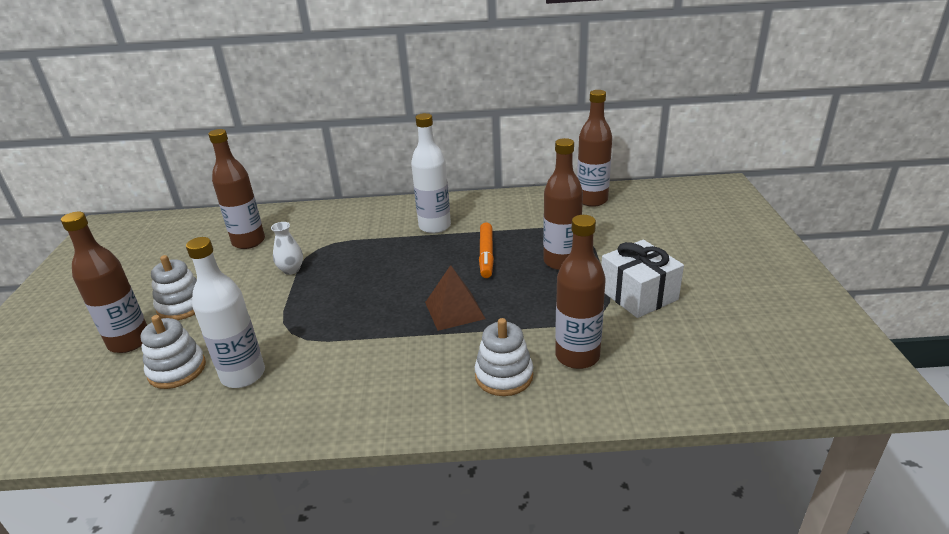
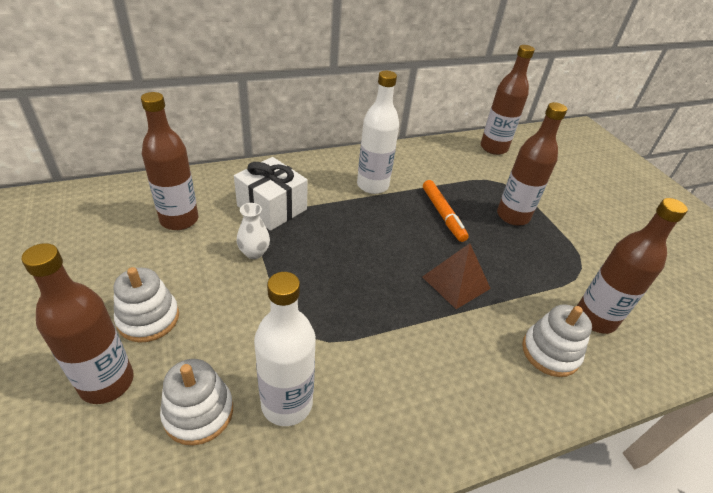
camera: 25 degrees left, 10 degrees up
white gift [601,240,684,318] -> white gift moved to [234,157,308,231]

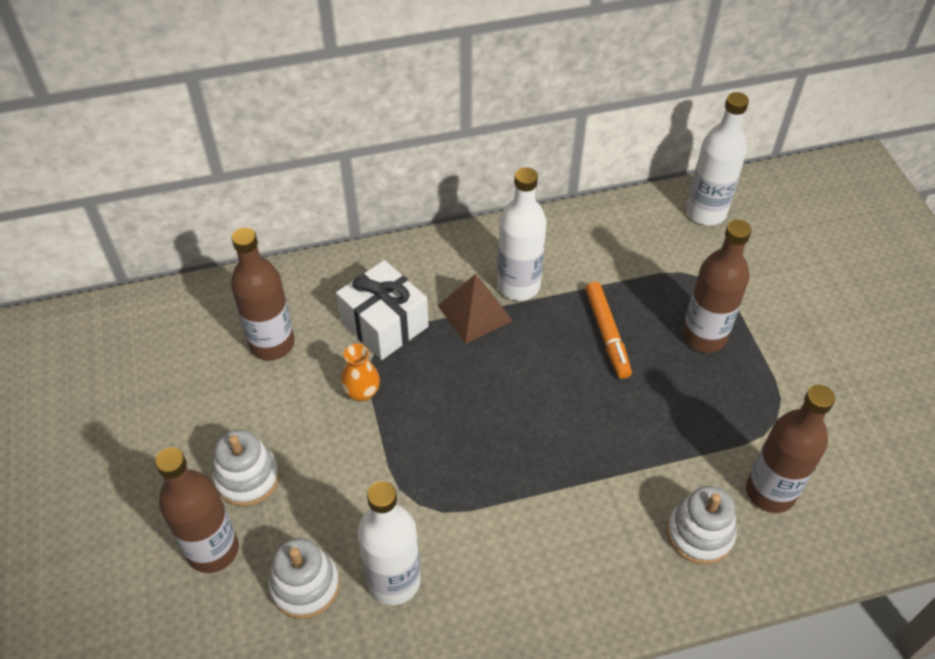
camera: 10 degrees right, 10 degrees up
white vase [237,203,270,259] -> orange vase [341,344,380,402]
brown pyramid [422,243,491,309] -> brown pyramid moved to [438,274,513,344]
brown bottle [481,45,535,155] -> white bottle [686,92,749,225]

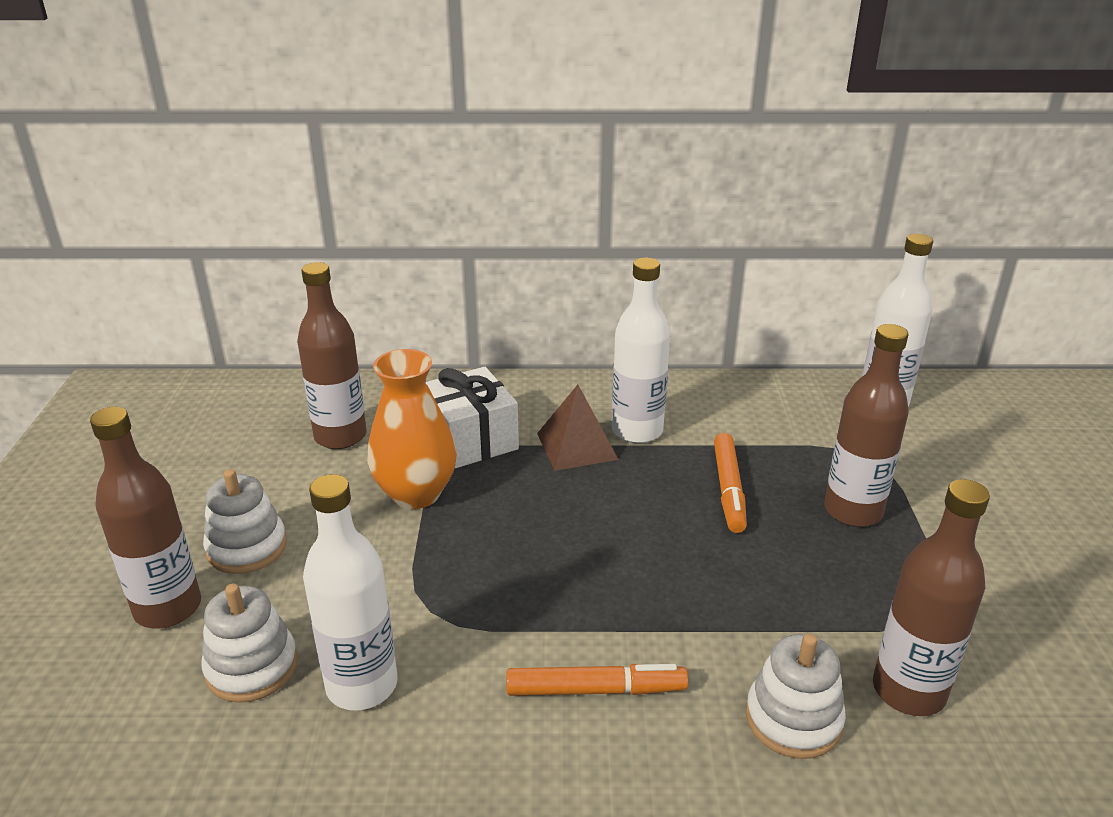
camera: 15 degrees right, 20 degrees down
orange vase [341,344,380,402] -> orange vase [367,349,457,509], size x1.87
none -> orange marker [506,664,688,696]

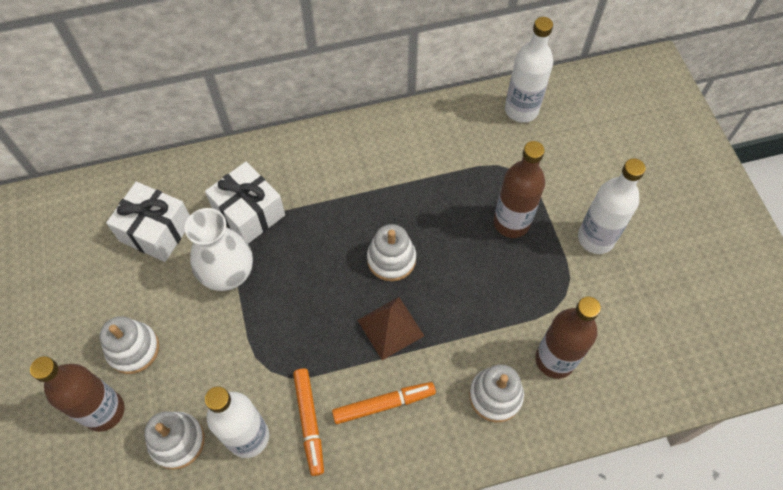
camera: 15 degrees left, 30 degrees up
brown bottle [297,262,367,449] -> white gift [106,182,190,262]
orange vase [367,349,457,509] -> white vase [185,208,253,291]
brown pyramid [537,385,619,471] -> brown pyramid moved to [357,297,424,360]
white bottle [612,257,671,443] -> white bottle moved to [578,158,646,254]
orange marker [714,433,747,533] -> orange marker moved to [293,369,324,476]
none -> white stacking toy [367,224,416,281]

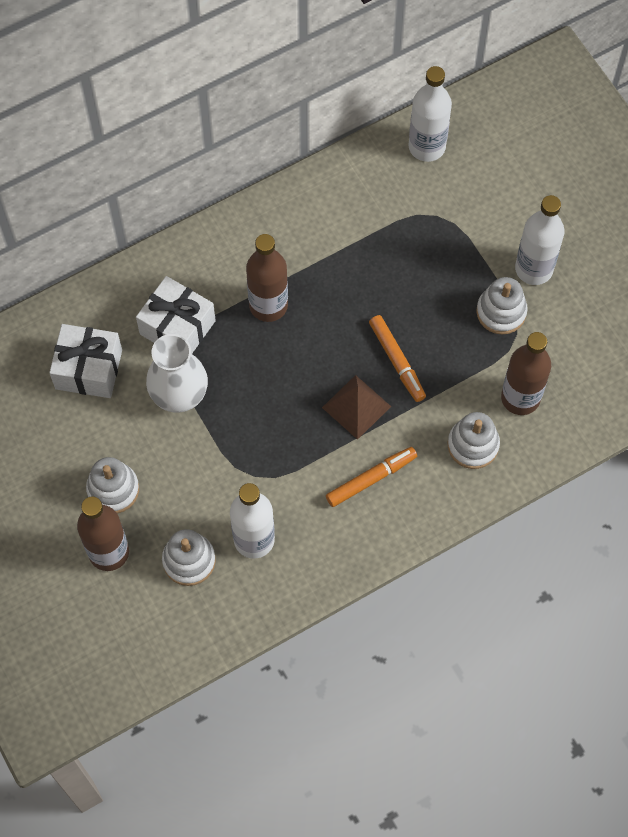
camera: 15 degrees left, 5 degrees up
orange marker [293,369,324,476] -> orange marker moved to [369,315,426,402]
white stacking toy [367,224,416,281] -> white stacking toy moved to [476,277,528,335]
brown bottle [494,141,545,238] -> brown bottle moved to [246,234,288,322]

